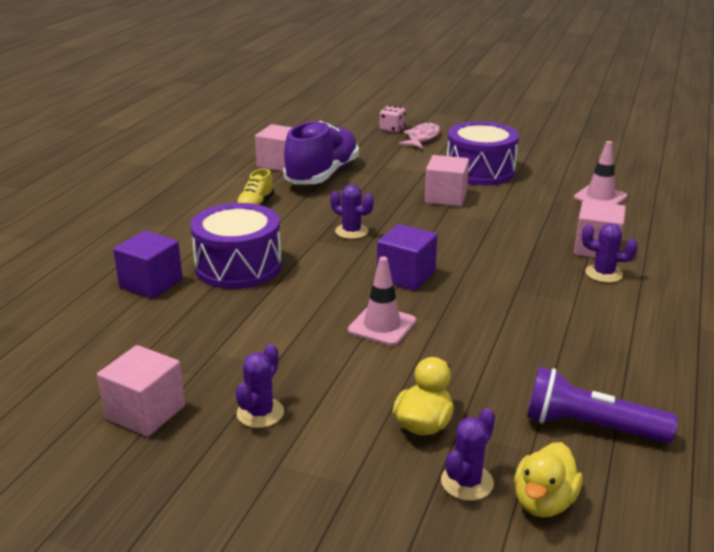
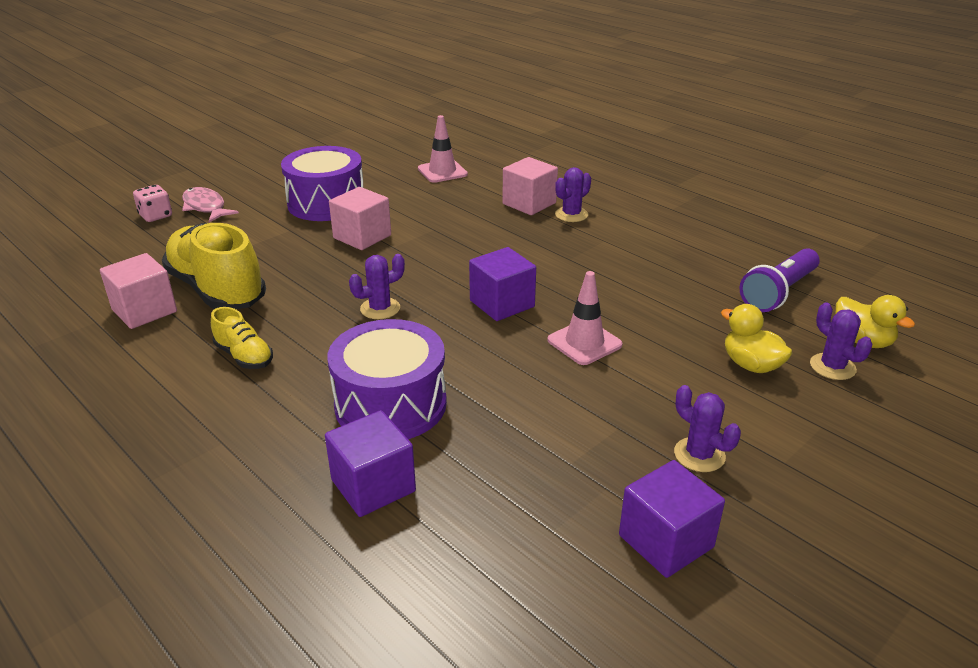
camera: 65 degrees left, 5 degrees up
pink cube [97,345,185,437] -> purple cube [619,460,725,578]
purple shoe [283,121,359,185] -> yellow shoe [162,223,266,310]

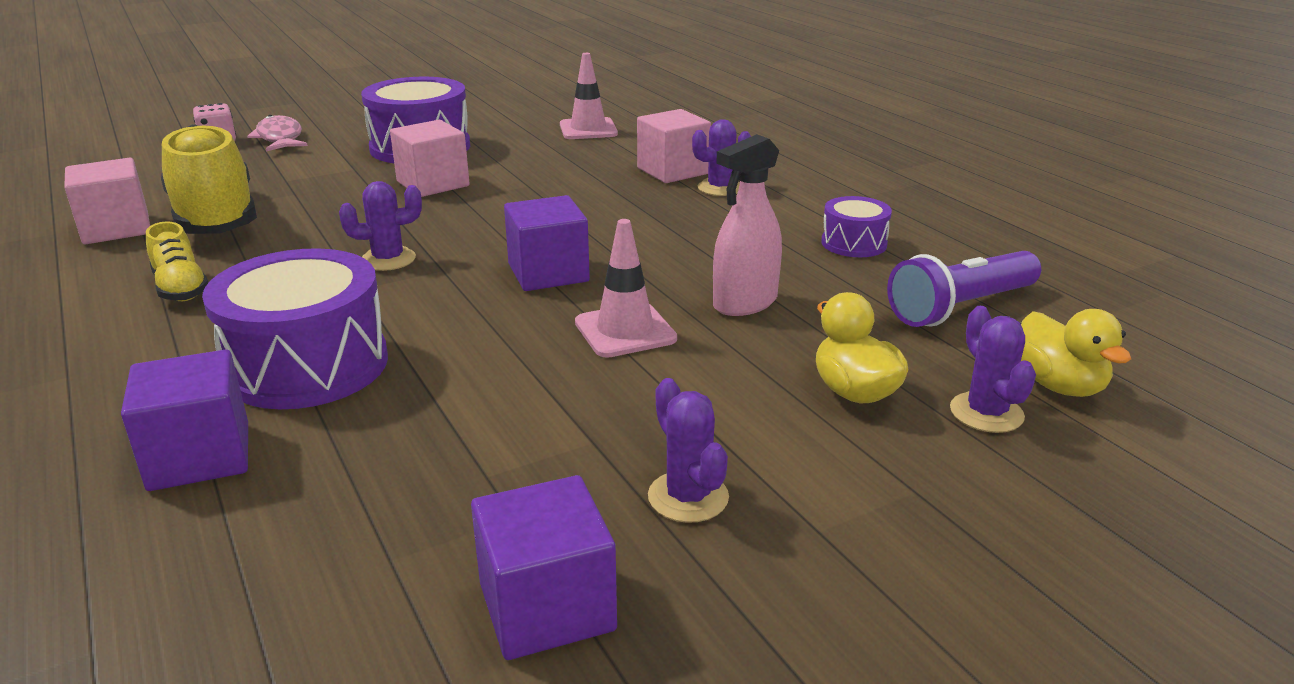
camera: 15 degrees right, 5 degrees down
none -> pink spray bottle [713,134,782,316]
none -> purple drum [821,196,892,257]

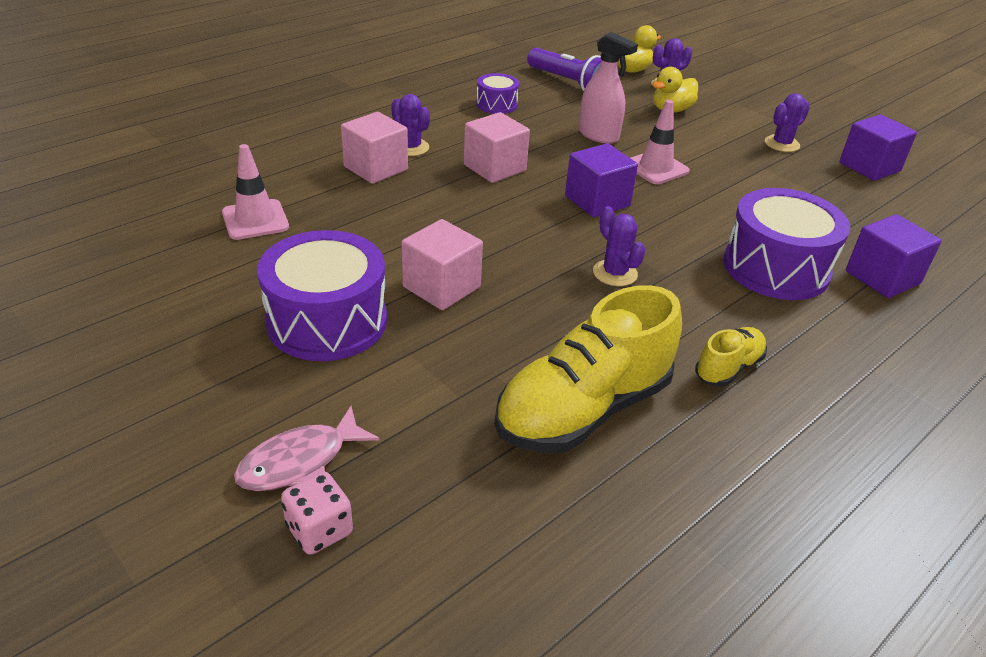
camera: 105 degrees left, 10 degrees up
pink cube [64,158,150,244] -> pink cube moved to [464,112,530,183]

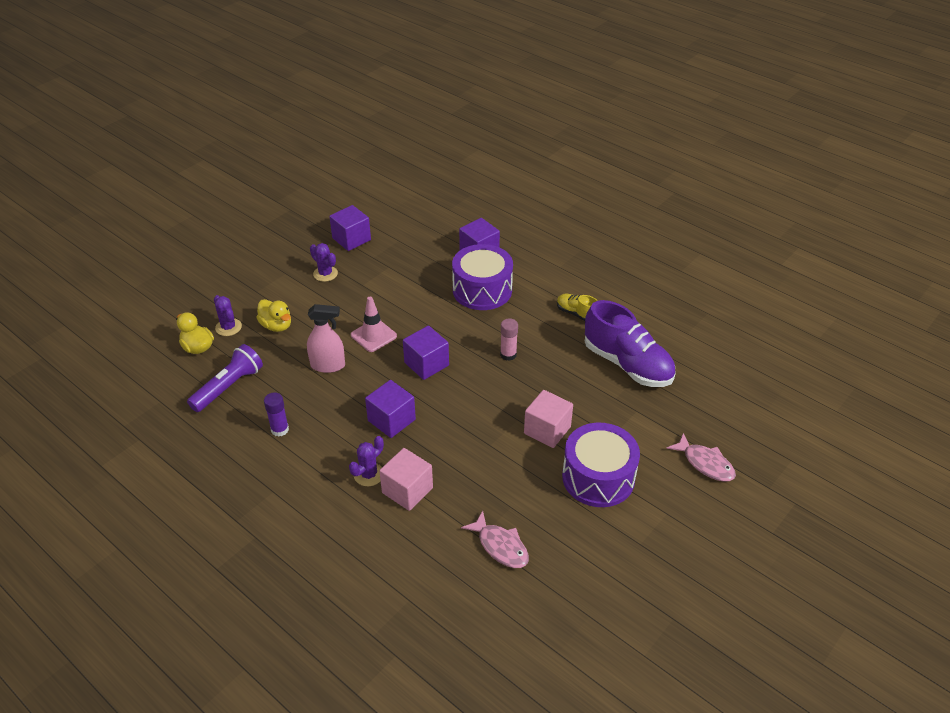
camera: 95 degrees left, 5 degrees up
pink traffic cone [222,144,289,240] -> pink fish [461,511,529,568]
pink dice [281,472,353,555] -> none
pink cube [464,112,530,183] -> purple cube [365,380,416,438]
purple drum [476,73,519,114] -> purple glue stick [264,392,289,437]
yellow shoe [495,285,682,453] -> purple shoe [585,300,675,387]
pink spray bottle [579,32,638,143] -> pink spray bottle turned 60 degrees clockwise [307,304,345,373]
purple cactus [593,206,646,286] -> pink glue stick [500,318,518,361]

